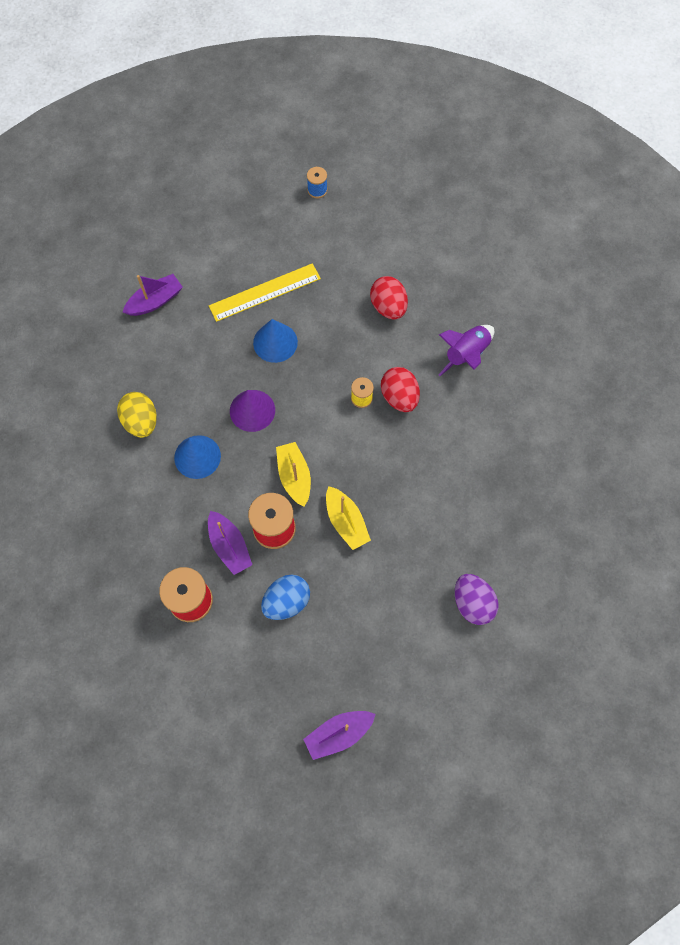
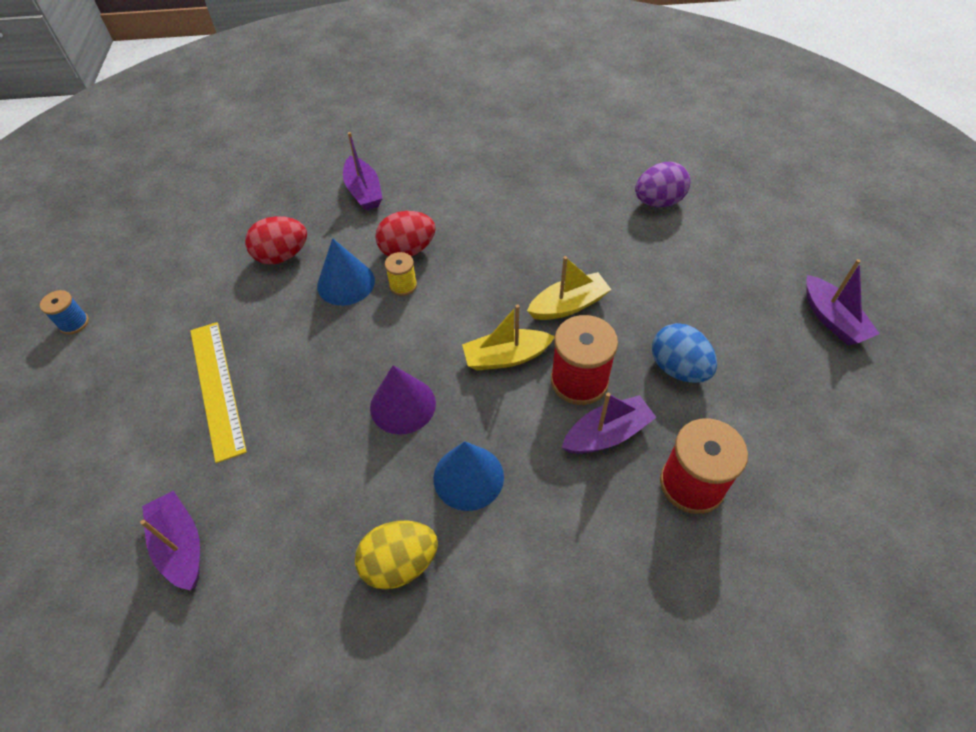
camera: 85 degrees left, 15 degrees down
blue cone [253,319,298,363] -> blue cone moved to [317,238,375,306]
purple rocket [439,325,494,376] -> purple boat [343,132,383,211]

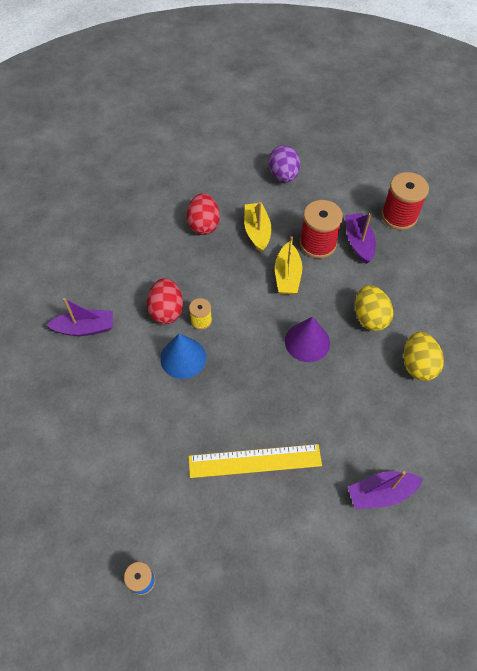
camera: 75 degrees left, 5 degrees up
red egg [245,216,307,265] -> red egg moved to [187,193,220,235]
blue cone [433,441,504,511] -> yellow egg [355,285,393,331]
purple egg [635,162,691,207] -> purple egg moved to [269,145,300,182]
blue egg [652,323,717,383] -> none
purple boat [806,259,880,345] -> none

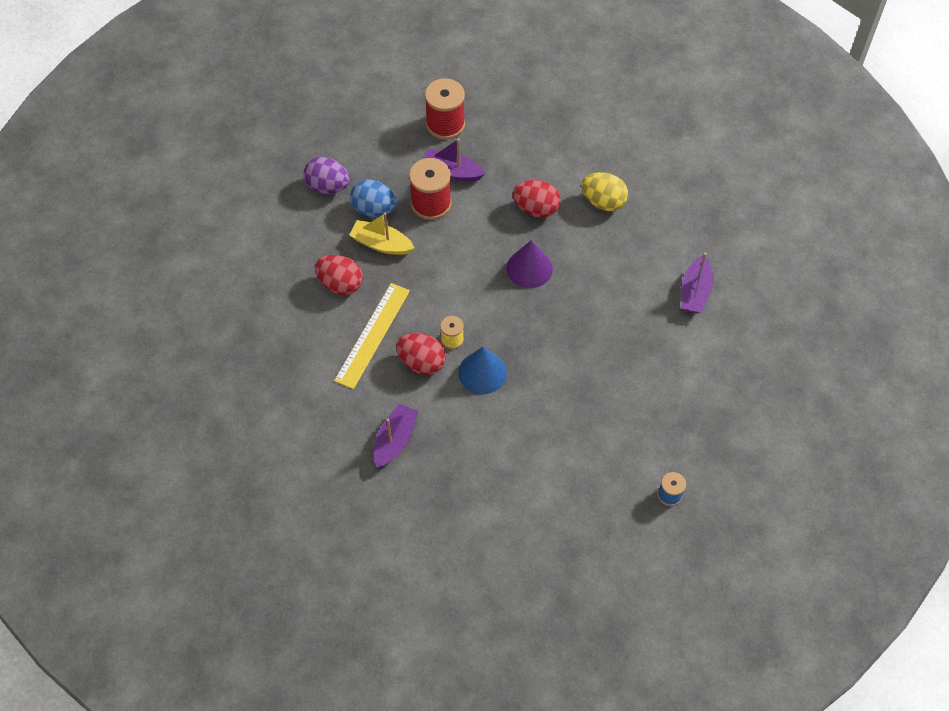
camera: 60 degrees left, 0 degrees up
yellow ruler [189,444,322,478] -> yellow ruler moved to [334,283,410,389]
yellow boat [275,236,302,295] -> none
yellow egg [355,285,393,331] -> red egg [513,180,561,218]
none -> blue egg [350,180,397,217]

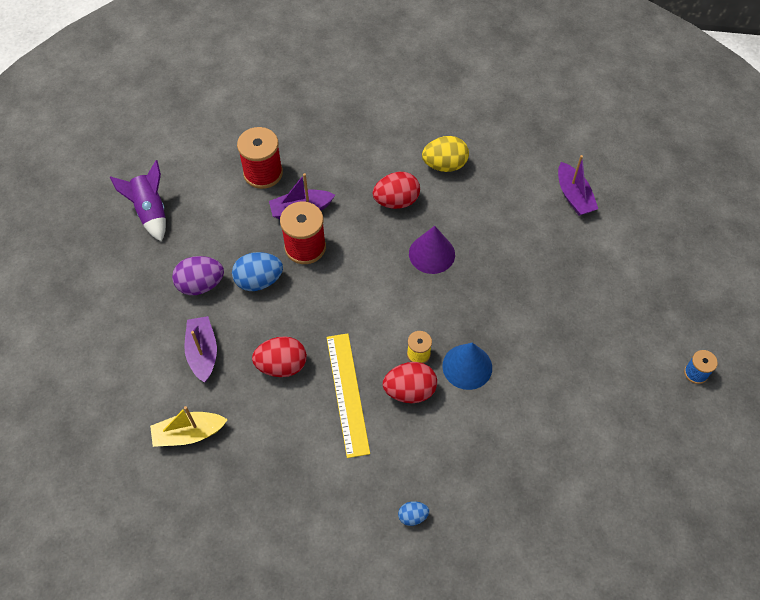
camera: 35 degrees left, 0 degrees up
yellow boat [349,212,414,255] -> yellow boat moved to [150,406,228,447]
purple boat [374,404,418,468] -> purple boat moved to [184,316,217,382]
none -> purple rocket [110,160,166,242]
none -> blue egg [398,501,429,526]

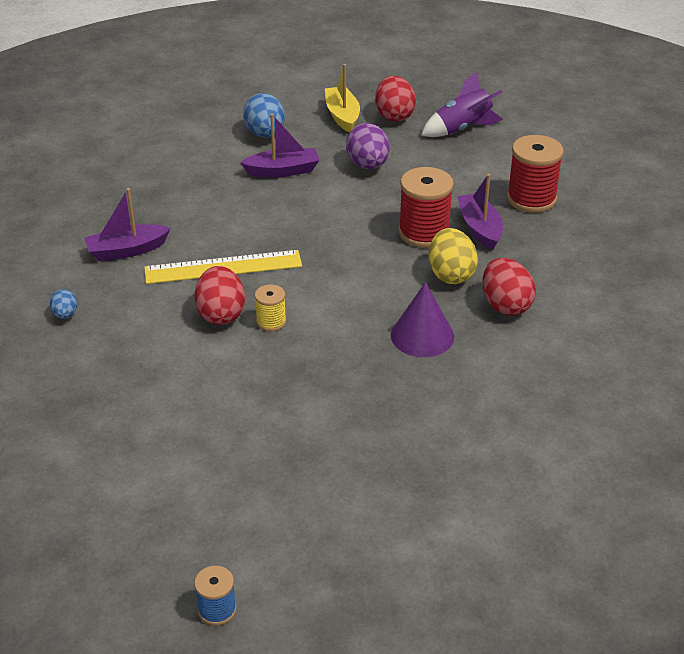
camera: 90 degrees right, 20 degrees down
yellow boat [150,406,228,447] -> yellow boat moved to [325,64,360,133]
blue egg [232,252,283,291] -> blue egg moved to [243,93,285,137]
red egg [252,336,307,377] -> red egg moved to [375,76,416,122]
yellow egg [422,136,469,172] -> yellow egg moved to [429,228,478,284]
blue cone [442,343,492,390] -> none
purple boat [558,155,598,216] -> purple boat moved to [84,188,171,261]

